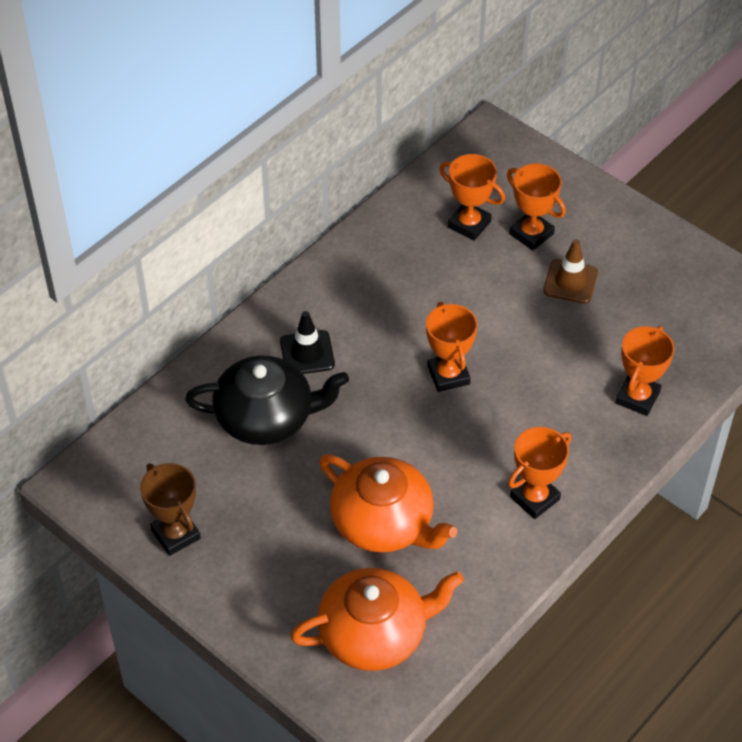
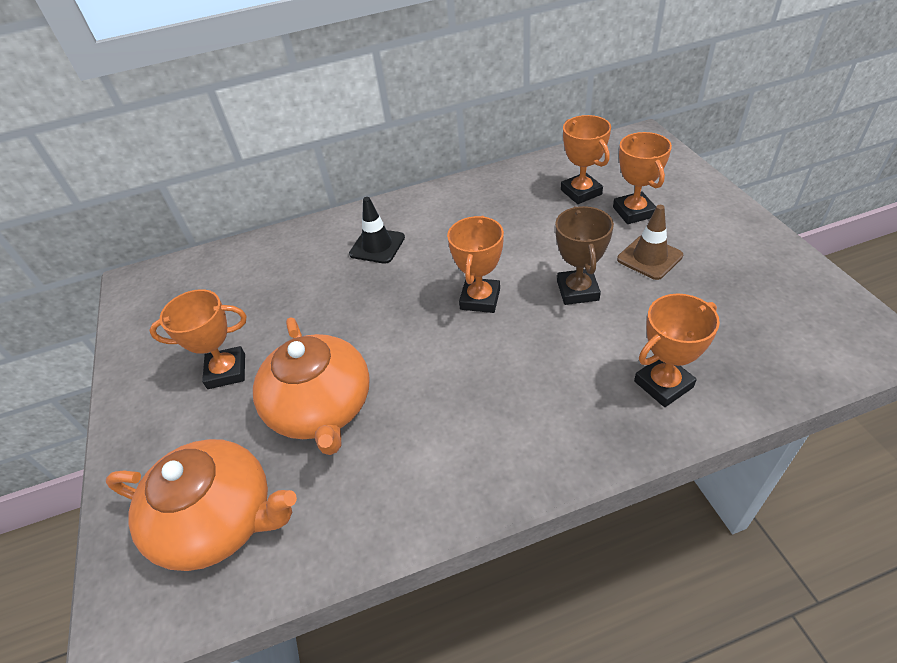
camera: 35 degrees right, 5 degrees down
brown trophy [140,463,201,556] -> brown trophy moved to [555,206,614,305]
black teapot [185,355,349,445] -> none
orange trophy [508,427,571,519] -> orange trophy moved to [149,289,246,389]

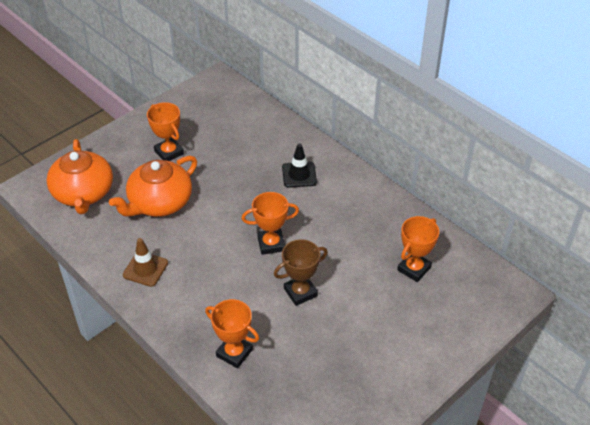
camera: 60 degrees right, 0 degrees up
orange trophy [613,132,672,224] -> none
brown traffic cone [617,205,683,280] -> brown traffic cone moved to [123,238,168,287]

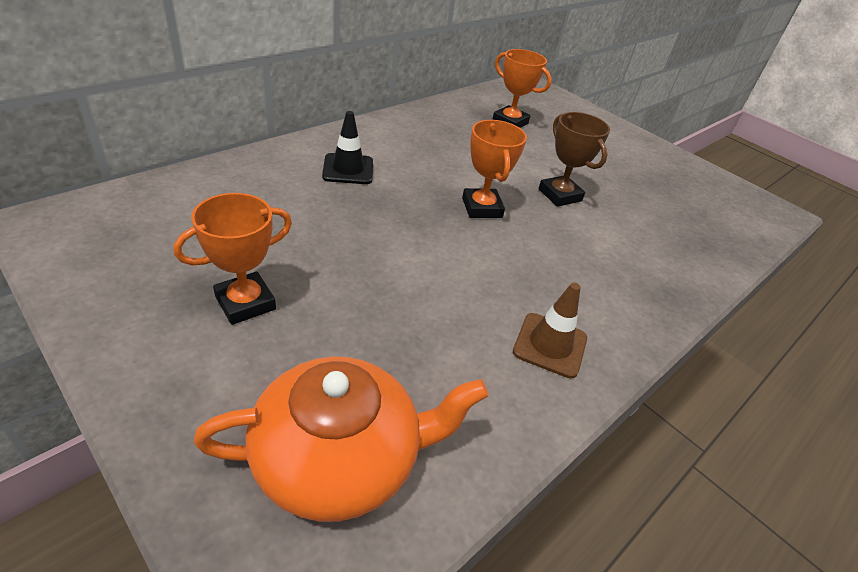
camera: 95 degrees left, 5 degrees down
orange teapot [109,156,197,217] -> none
orange trophy [205,299,259,368] -> none

